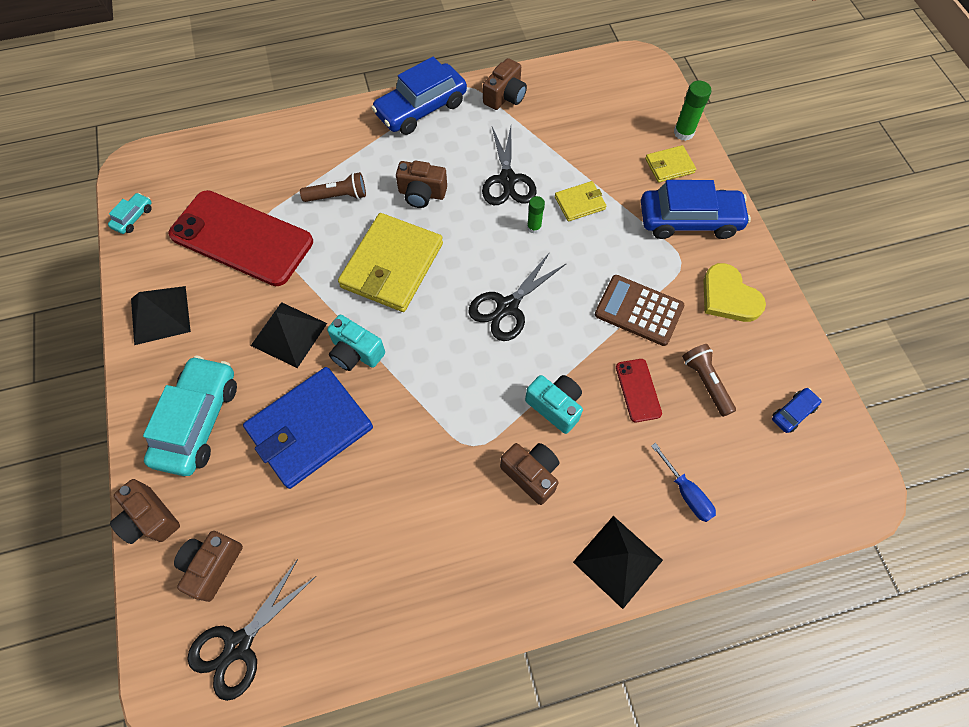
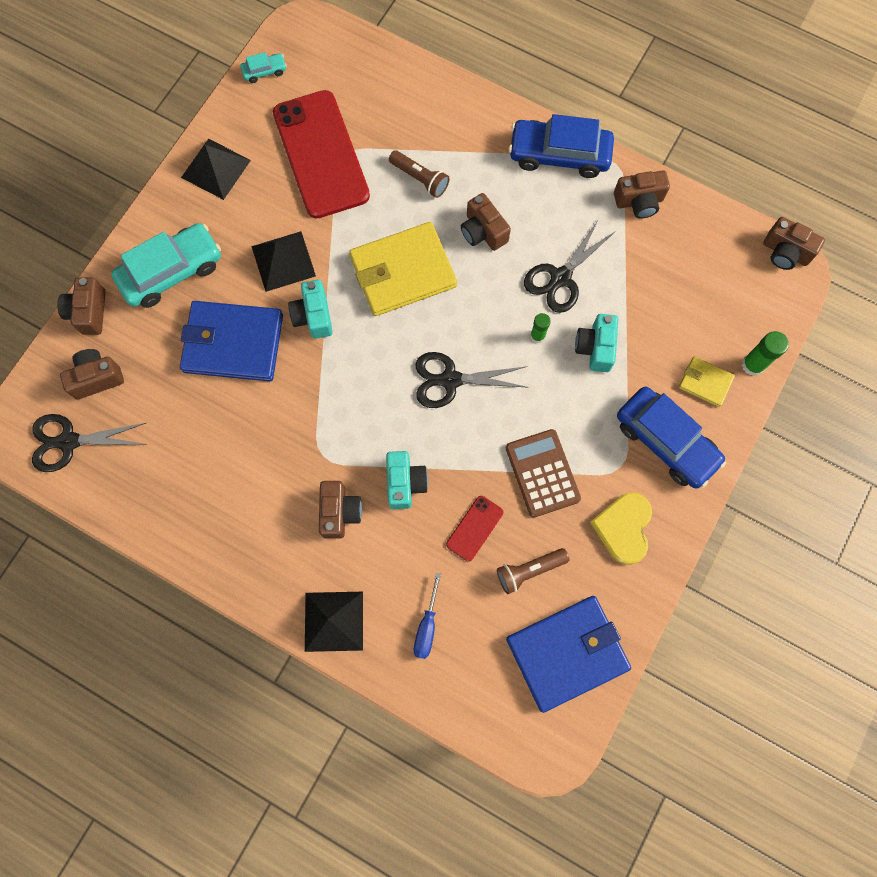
camera: 45 degrees right, 10 degrees up
yellow wallet [555,181,606,222] -> turquoise camera [575,314,618,372]
brown flashlight [682,344,736,417] -> brown flashlight turned 135 degrees counterclockwise [497,548,569,594]
blue car [772,388,822,433] -> blue wallet [506,596,631,713]
none -> brown camera [764,217,825,270]

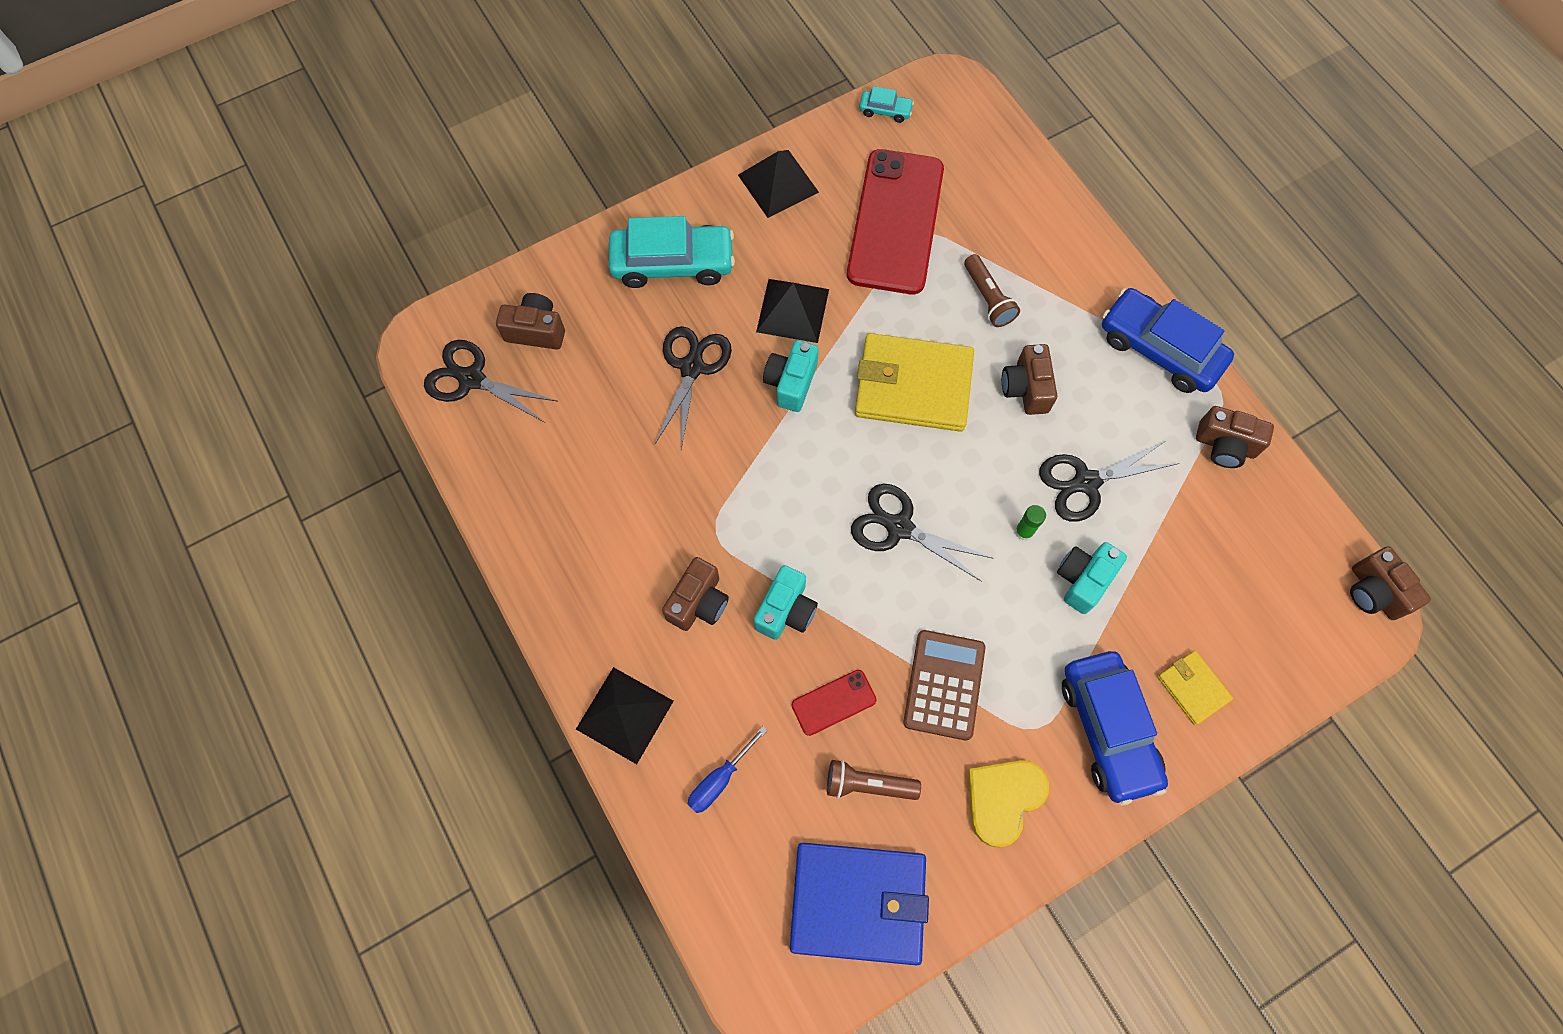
camera: 30 degrees right, 5 degrees down
brown camera [57,277,106,335] -> none
blue wallet [180,301,283,381] -> black scissors [655,326,732,449]
green glue stick [742,331,789,376] -> none

